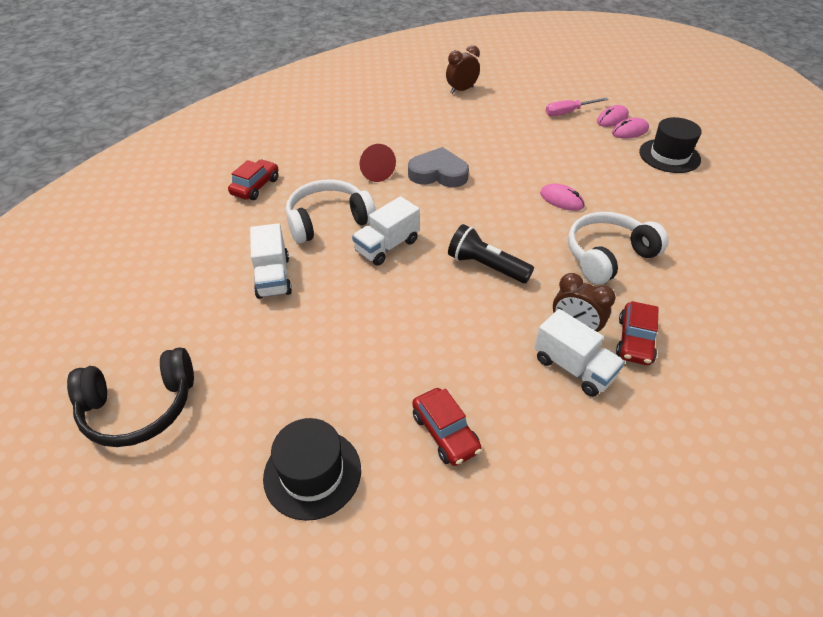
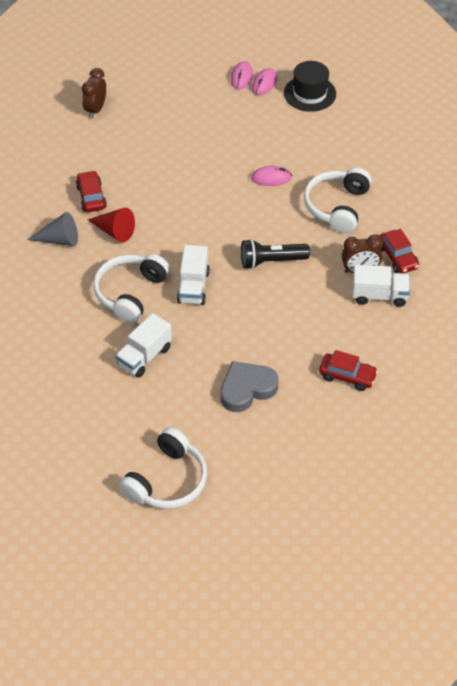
camera: 40 degrees left, 5 degrees up
black headphones [67,347,194,447] -> white headphones [119,427,207,509]
red car [228,159,279,200] -> red car moved to [76,170,107,212]
white truck [250,223,292,299] -> white truck turned 90 degrees clockwise [115,313,172,378]
black hat [263,418,361,521] -> none
grey heart [408,147,469,187] -> grey heart moved to [220,361,279,412]
pink screwdriver [546,97,609,116] -> none
none -> grey cone [27,212,78,246]

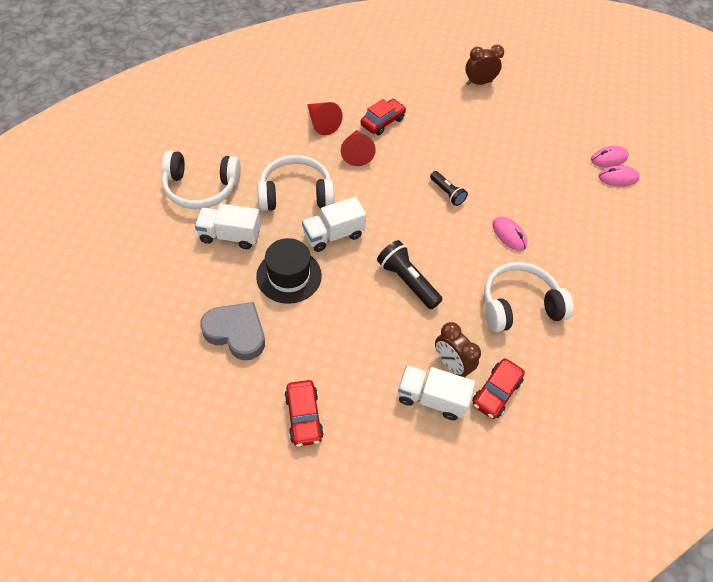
camera: 55 degrees right, 5 degrees up
grey cone [27,212,78,246] -> red cone [307,102,343,135]
white headphones [119,427,207,509] -> white headphones moved to [162,151,241,209]
black hat [284,61,336,112] -> black hat moved to [256,238,322,304]
white truck [352,265,410,307] -> white truck turned 135 degrees clockwise [398,365,475,420]
none -> black flashlight [430,171,468,206]

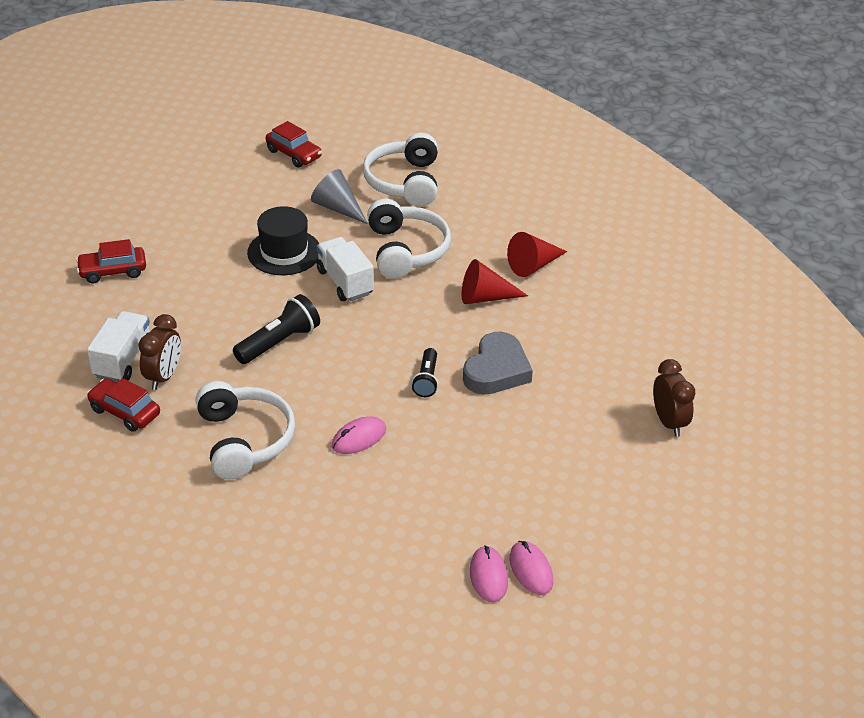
camera: 90 degrees right, 15 degrees down
white truck [195,204,261,249] -> grey cone [311,169,368,224]
grey heart [200,302,265,360] -> grey heart moved to [463,331,533,395]
red car [360,99,406,135] -> red car moved to [266,121,322,167]
black flashlight [430,171,468,206] -> black flashlight turned 45 degrees counterclockwise [412,348,438,397]
brown clock [435,322,481,377] -> brown clock turned 150 degrees clockwise [138,314,181,390]

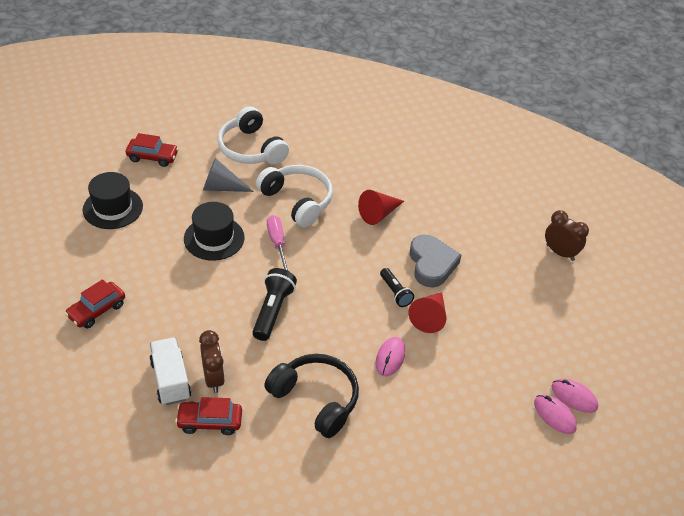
camera: 35 degrees left, 5 degrees up
white headphones [196,381,295,480] -> black headphones [264,354,359,438]
white truck [317,237,374,301] -> pink screwdriver [267,215,289,271]
red cone [507,232,567,277] -> red cone moved to [408,292,446,333]
none -> black hat [83,172,143,229]

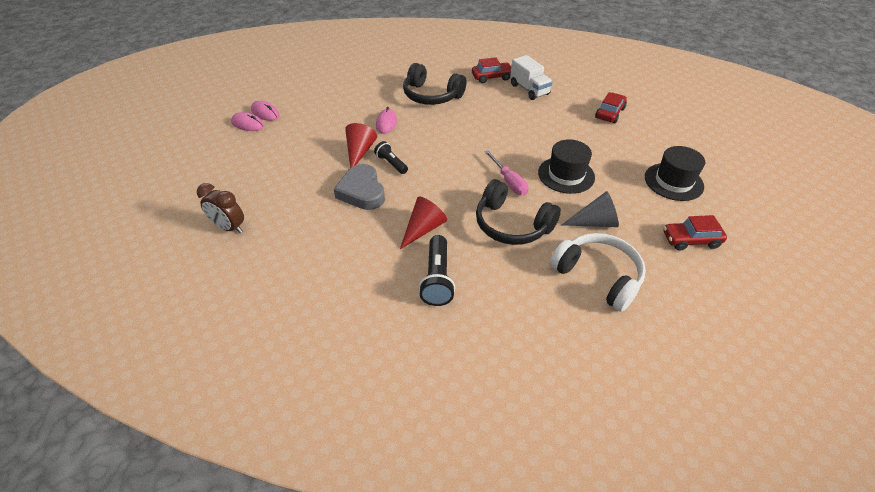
camera: 170 degrees right, 0 degrees up
brown clock [199,330,225,393] -> none
black flashlight [252,268,297,341] -> black flashlight moved to [419,235,455,306]
white headphones [256,165,333,227] -> black headphones [476,179,561,245]

